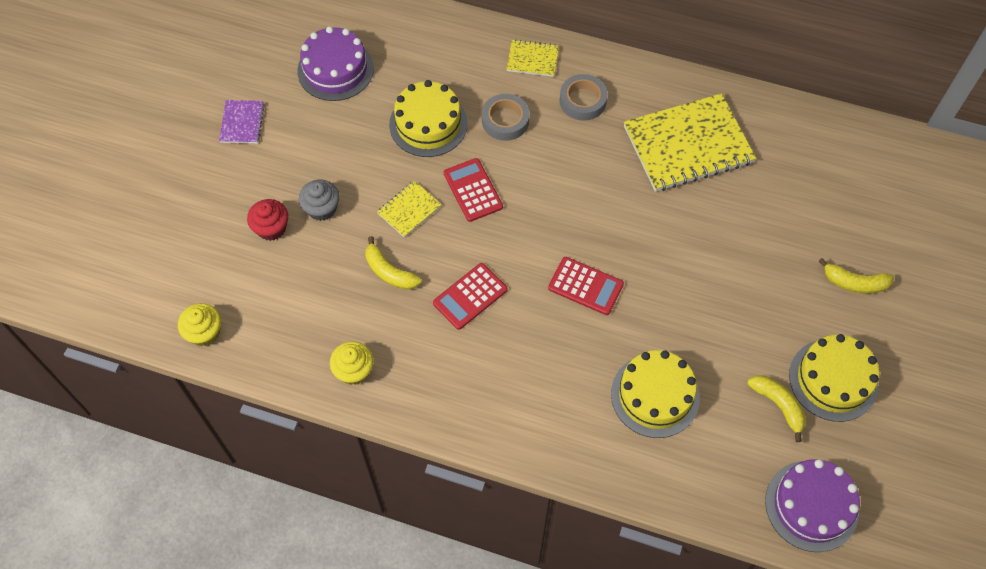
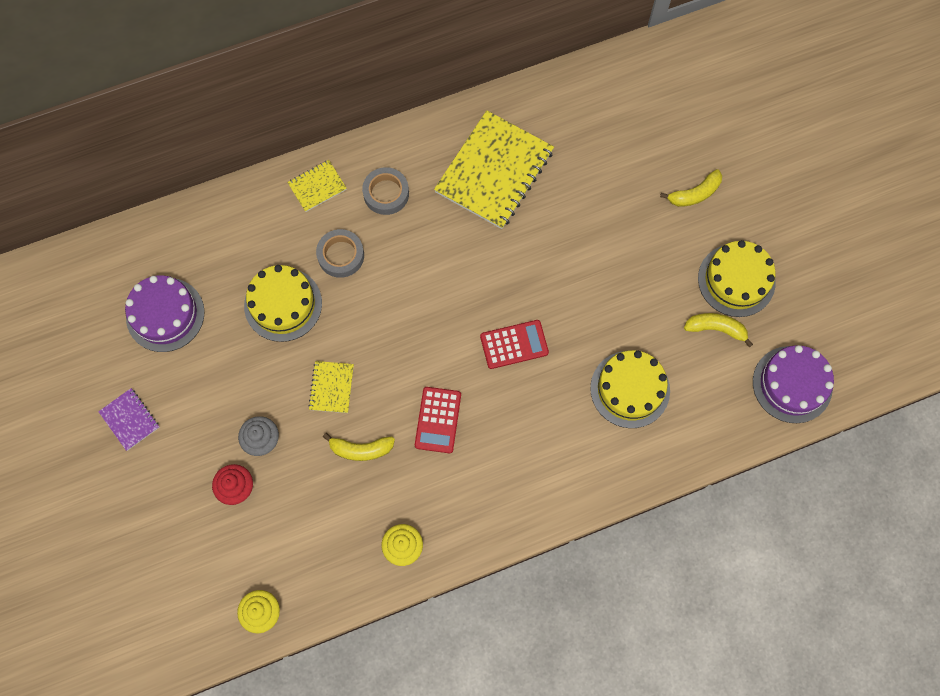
camera: 40 degrees left, 10 degrees up
red calculator [444,158,503,222] -> none

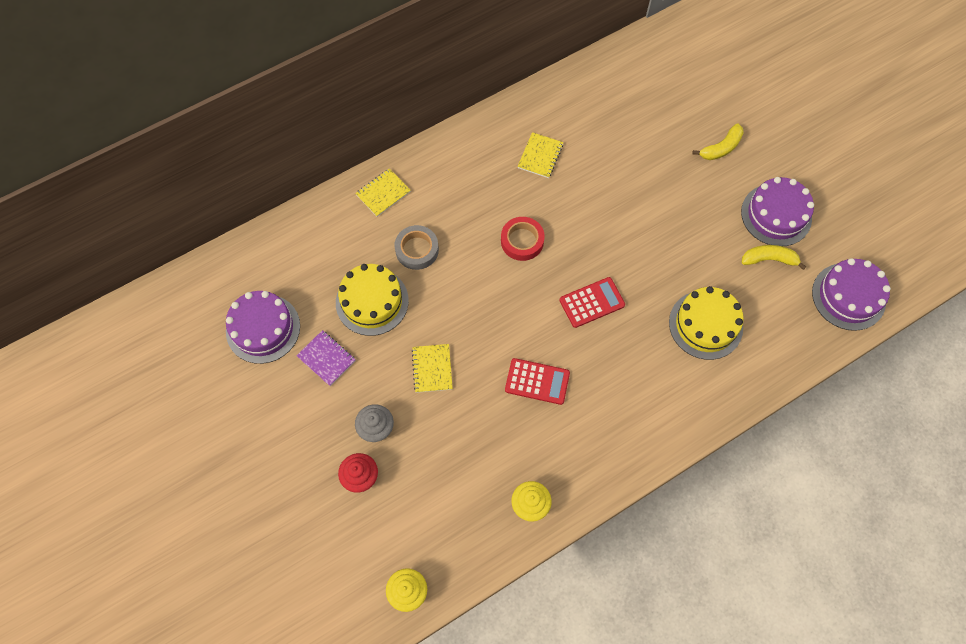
camera: 10 degrees left, 5 degrees down
purple notebook [98,388,159,451] -> purple notebook moved to [296,330,356,386]
yellow banana [323,433,395,461] -> none
grey tape [362,167,409,215] -> none
red calculator [415,387,461,453] -> red calculator turned 75 degrees counterclockwise [505,358,570,405]
yellow notebook [434,110,554,229] -> yellow notebook [517,132,563,178], size x0.46
yellow cake [698,240,776,317] -> purple cake [741,177,814,246]
none -> red tape [501,217,545,261]

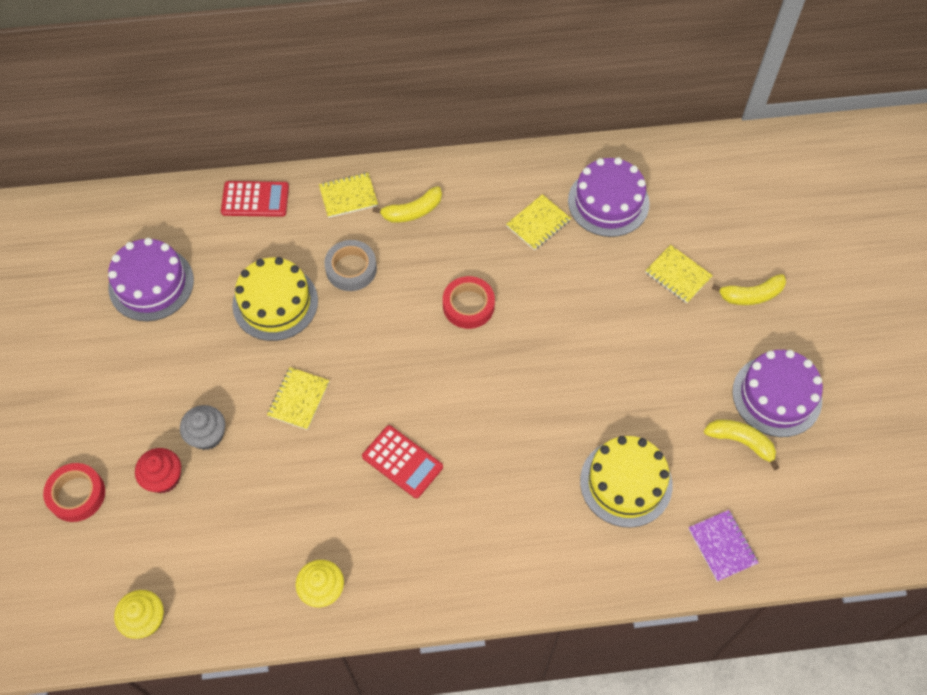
camera: 25 degrees right, 5 degrees down
purple notebook [296,330,356,386] -> purple notebook moved to [688,510,759,582]
red calculator [559,277,625,328] -> red calculator moved to [221,181,289,217]
purple cake [812,258,891,331] -> purple cake moved to [568,157,650,237]
none -> red tape [43,463,105,522]
none -> yellow banana [372,186,442,222]
none -> yellow notebook [645,245,713,303]

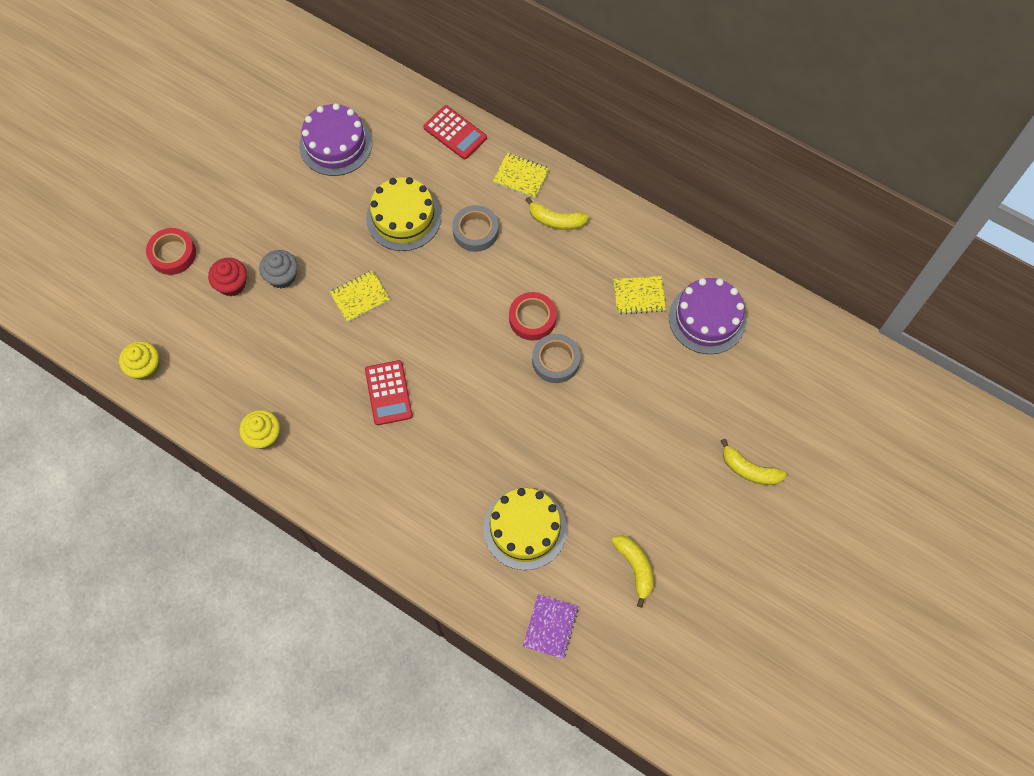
camera: 40 degrees right, 5 degrees up
yellow notebook [645,245,713,303] -> none
purple cake [732,350,823,437] -> none
none -> grey tape [532,334,581,383]

